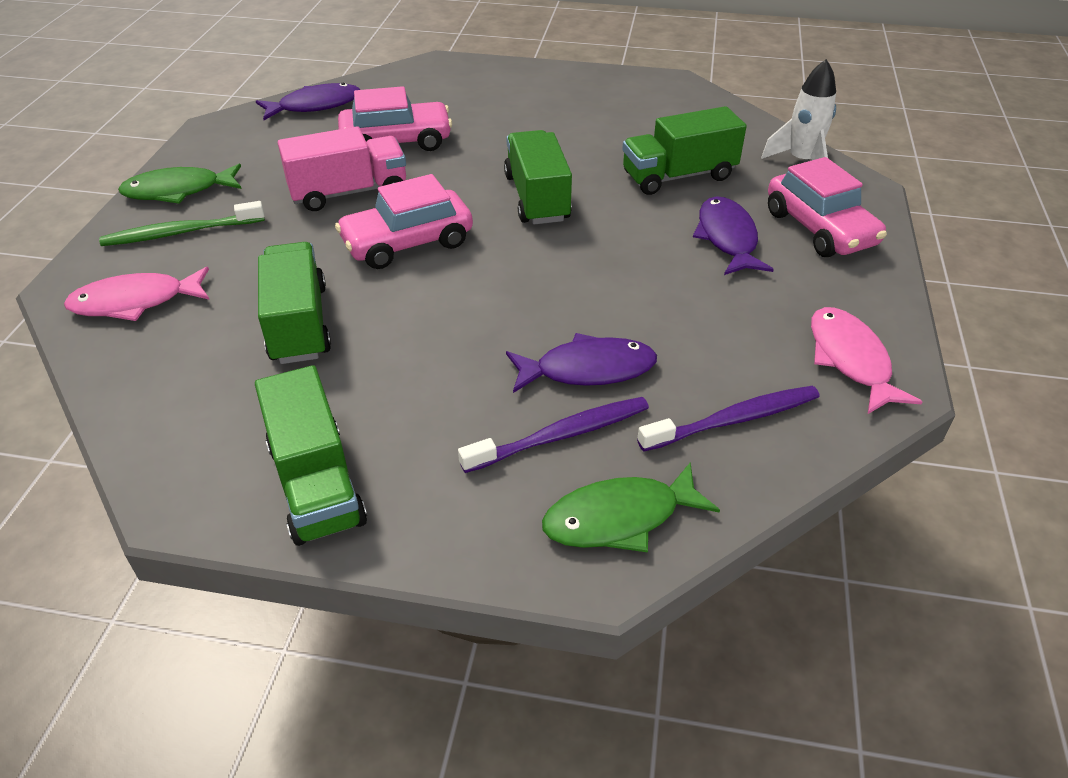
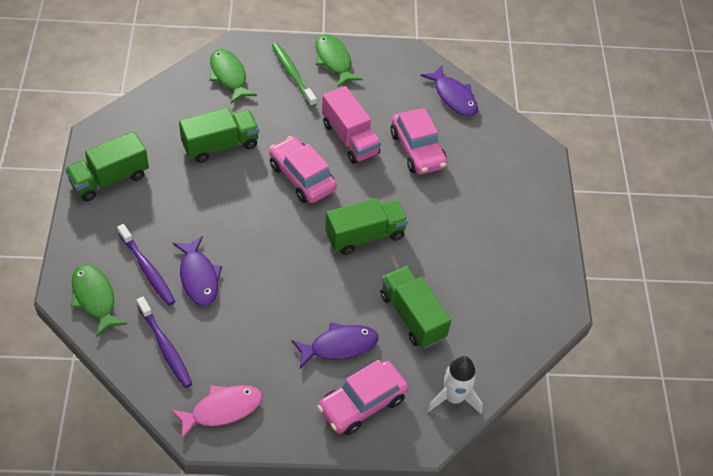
camera: 75 degrees right, 10 degrees up
pink fish [64,266,210,321] -> green fish [210,49,257,103]

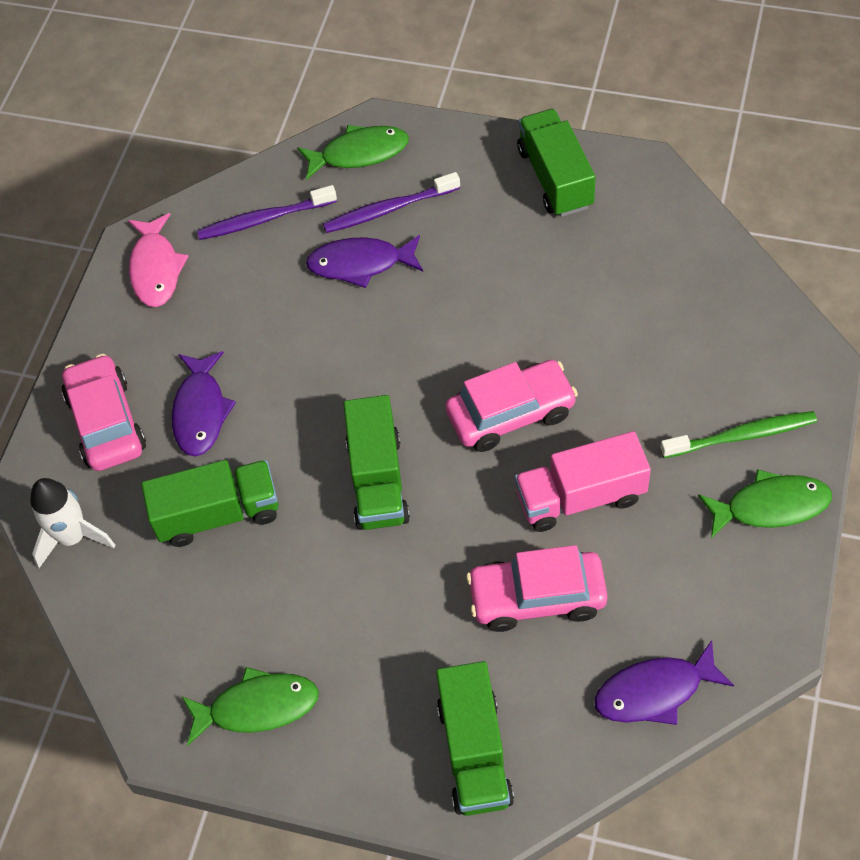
camera: 115 degrees right, 5 degrees up
green truck [179,108,259,163] -> green truck moved to [436,661,514,816]
green fish [210,49,257,103] -> green fish moved to [181,667,319,745]

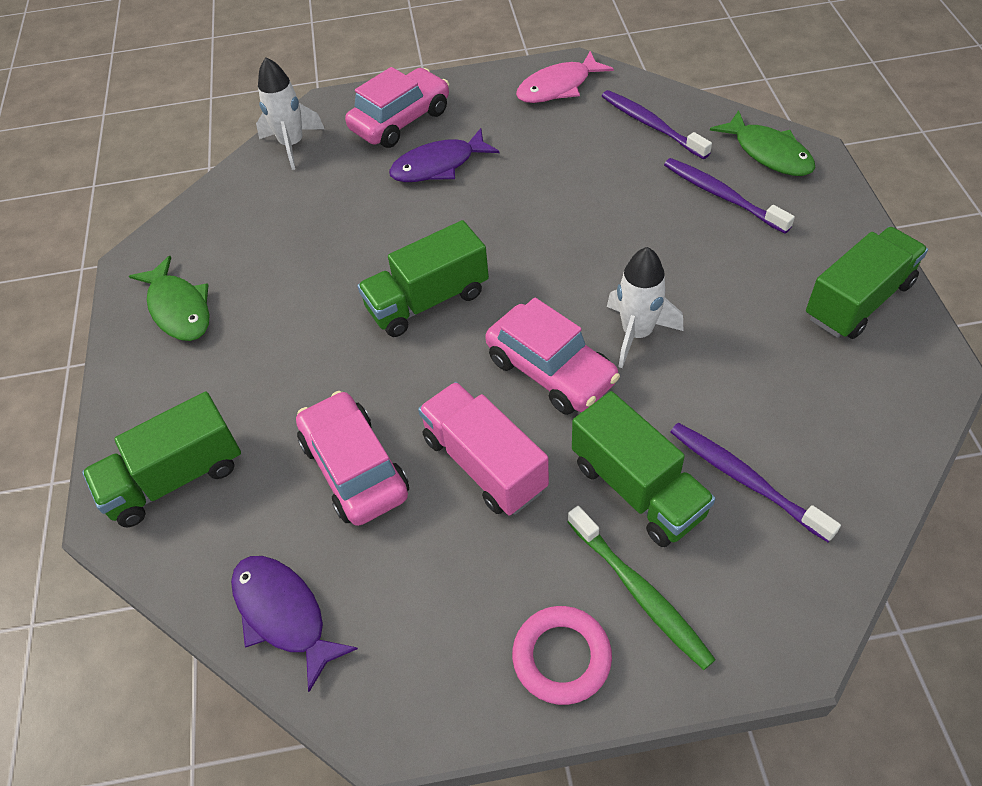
camera: 65 degrees right, 5 degrees down
green truck [141,460,278,547] -> green truck moved to [572,391,715,547]
purple fish [306,235,423,288] -> none
green fish [698,469,832,538] -> pink ring [512,606,612,705]
none -> white rocket [607,247,683,368]
none -> purple toothbrush [670,423,841,542]

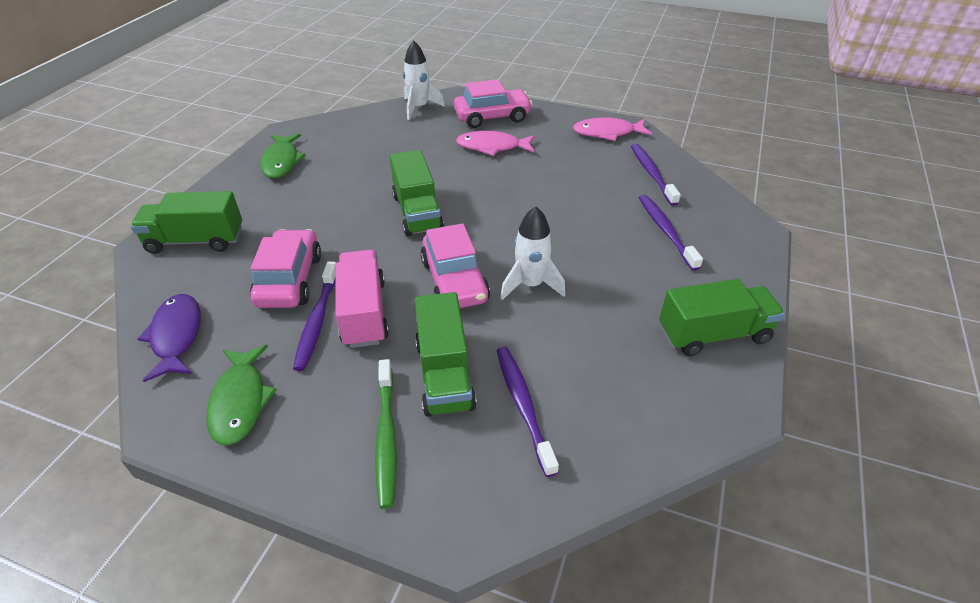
camera: 25 degrees right, 10 degrees down
green truck [357,220,489,337] -> green truck turned 105 degrees counterclockwise [390,150,444,236]
purple fish [389,128,499,182] -> pink fish [456,131,535,156]
pink ring [512,606,612,705] -> none
green fish [710,110,815,176] -> green fish moved to [206,345,277,446]
none -> purple toothbrush [293,262,336,371]

